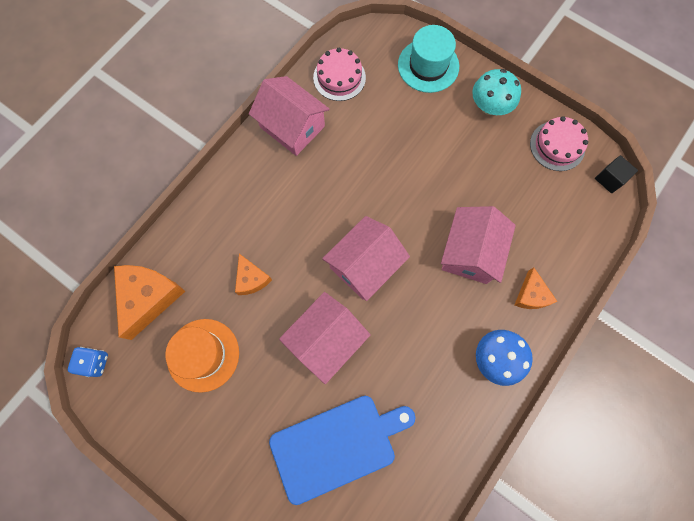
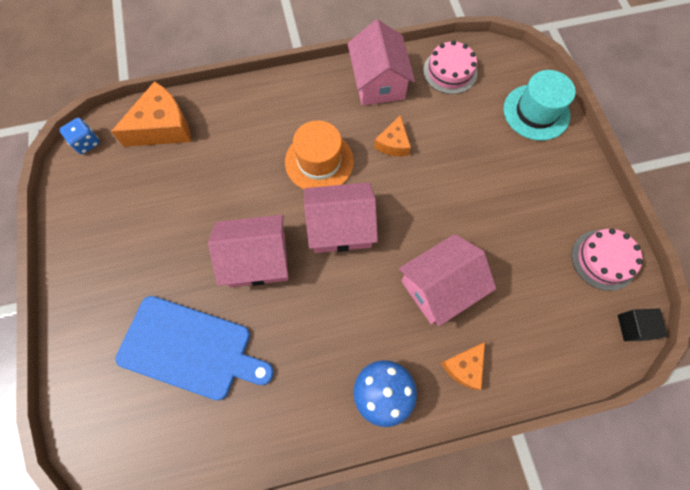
camera: 40 degrees right, 5 degrees down
orange hat [165,319,239,393] -> orange hat moved to [285,120,354,189]
orange cheese [235,254,272,295] -> orange cheese moved to [374,115,411,157]
turquoise mushroom [472,69,521,115] -> none

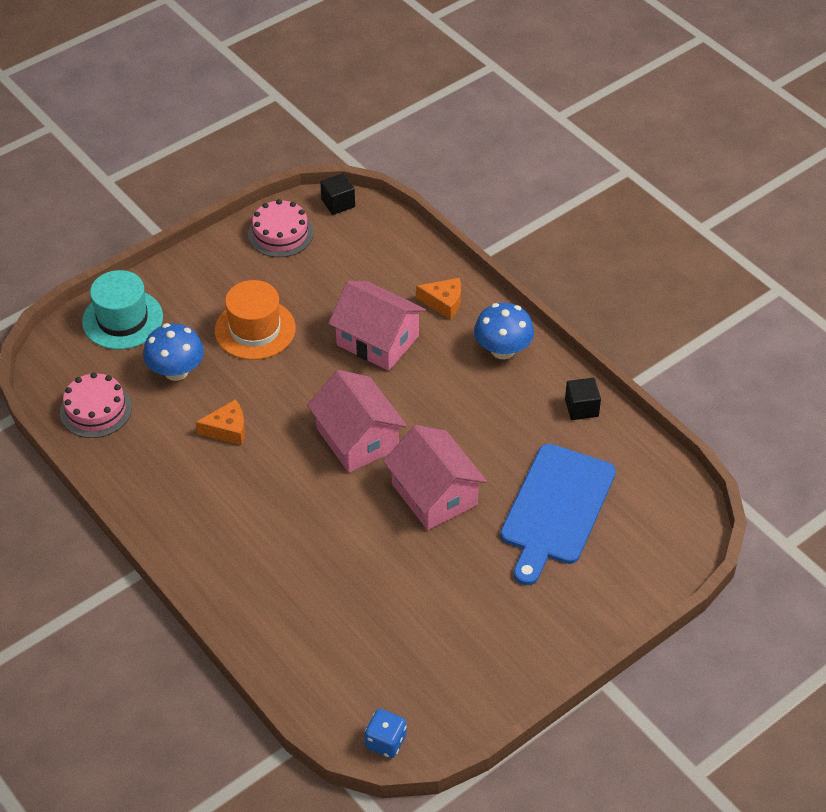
camera: 115 degrees left, 20 degrees down
orange cheese [111,81,191,147] -> none
blue cutting board [115,296,274,400] -> blue cutting board turned 150 degrees counterclockwise [500,444,616,585]
orange hat [285,120,354,189] -> orange hat moved to [215,280,296,360]
pink house [347,19,415,106] -> none
none -> blue mushroom [143,323,204,381]
none -> black cube [565,378,601,420]

